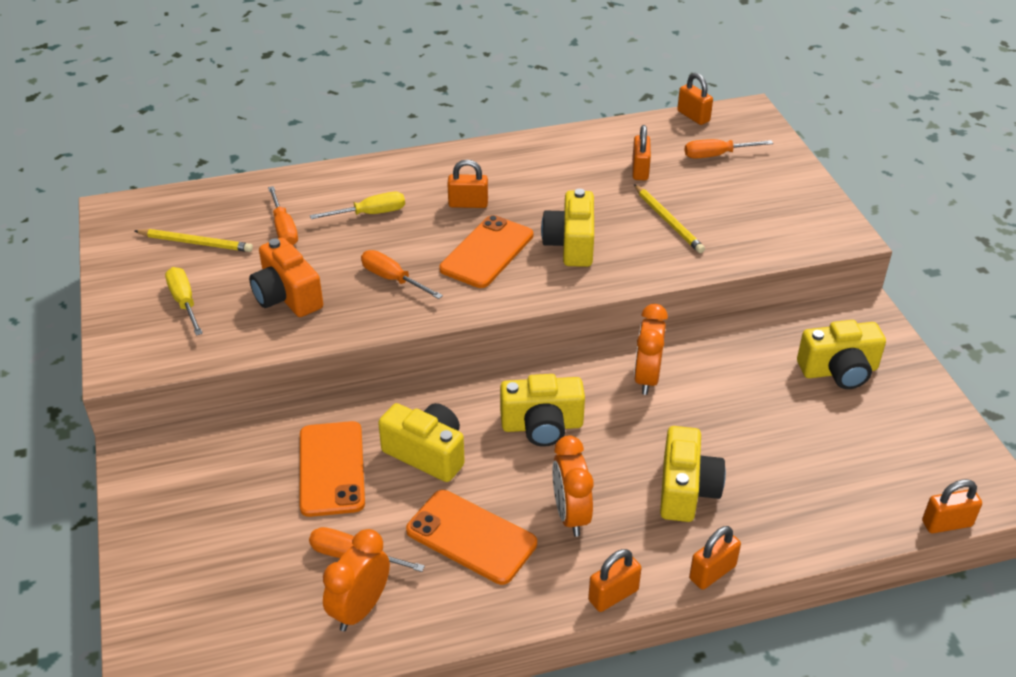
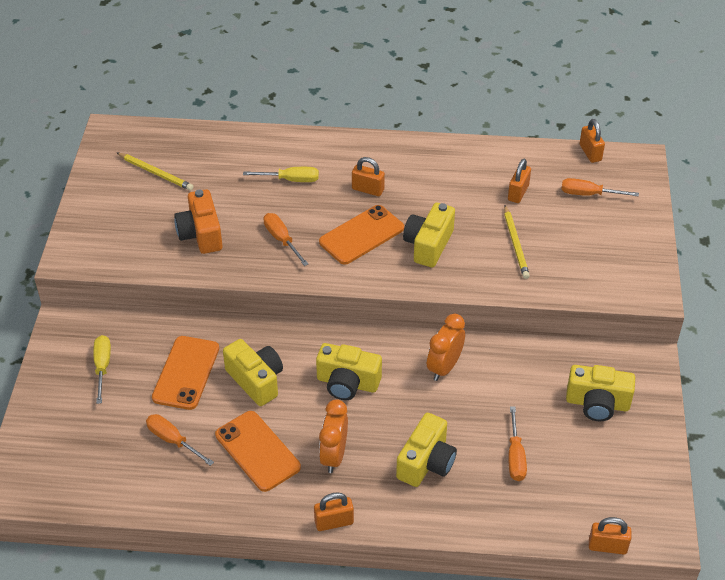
camera: 20 degrees right, 5 degrees up
yellow screwdriver [165,267,203,336] -> yellow screwdriver moved to [94,335,111,404]
orange screwdriver [268,186,298,245] -> orange screwdriver moved to [508,406,527,481]
orange clock [323,529,390,631] -> none
orange padlock [689,526,741,590] -> none

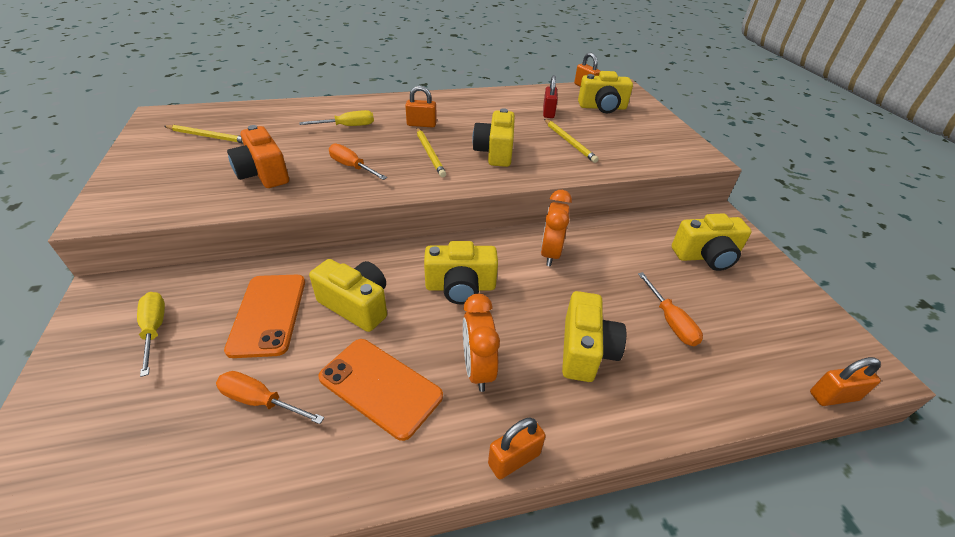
camera: 20 degrees left, 5 degrees down
orange phone [319,205,404,265] -> yellow pencil [416,128,446,177]
orange padlock [508,159,531,203] -> red padlock [543,75,558,118]
orange screwdriver [561,178,639,197] -> yellow camera [578,71,633,113]

